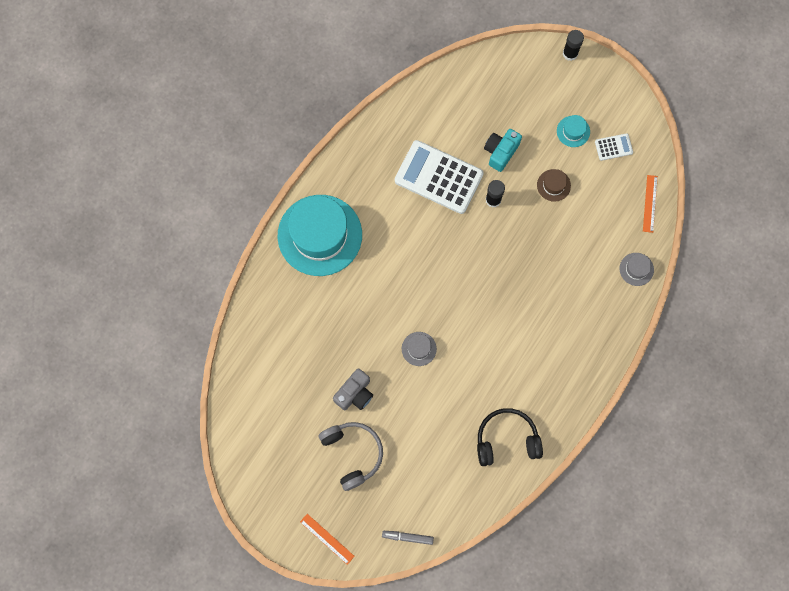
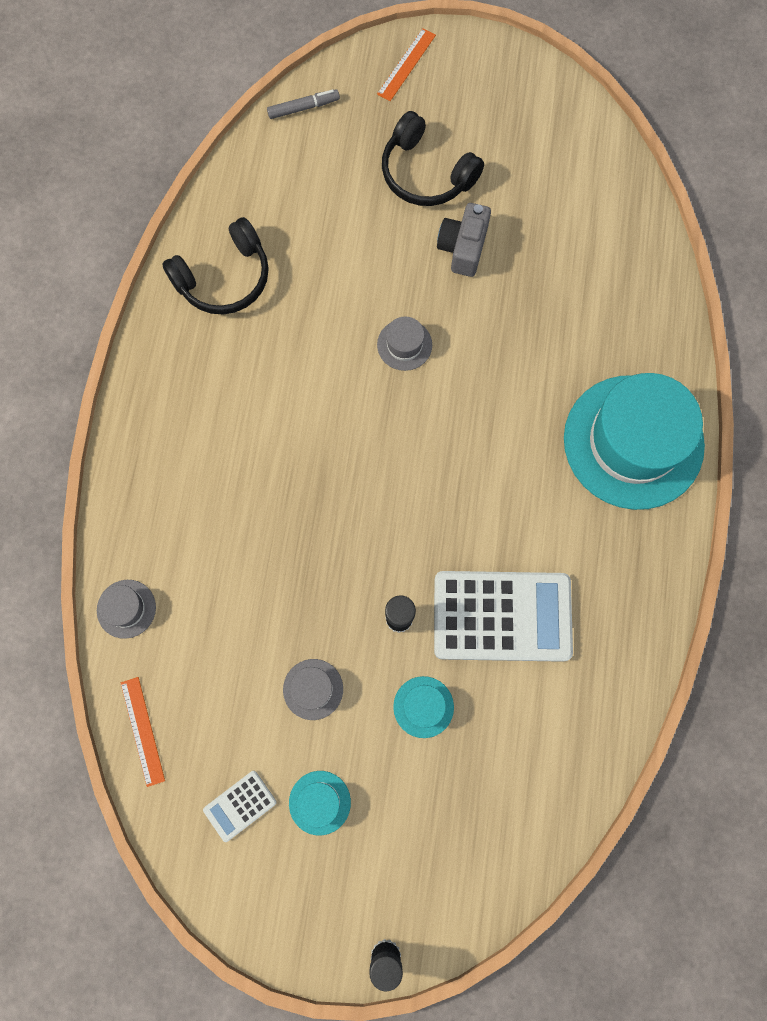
camera: 155 degrees right, 0 degrees up
orange ruler [300,514,355,565] -> orange ruler turned 75 degrees counterclockwise [377,28,436,101]
grey headphones [319,422,383,491] -> black headphones [382,111,484,206]
turquoise camera [484,129,522,172] -> turquoise hat [393,676,454,738]
brown hat [537,169,571,202] -> grey hat [283,659,343,720]

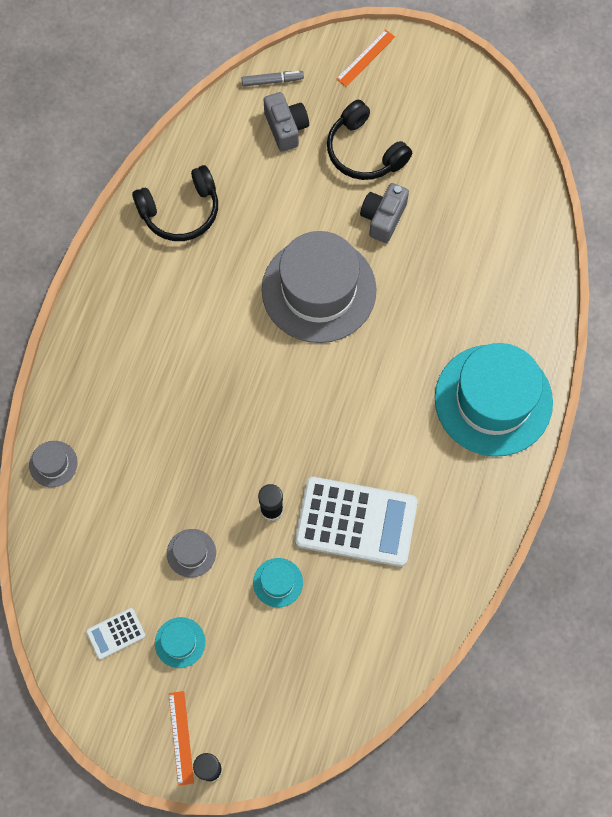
camera: 10 degrees right, 5 degrees down
orange ruler [121,677,165,787] -> orange ruler moved to [169,691,194,786]
grey hat [377,316,432,371] -> grey hat [262,231,377,343], size x2.47
none -> grey camera [264,92,309,152]

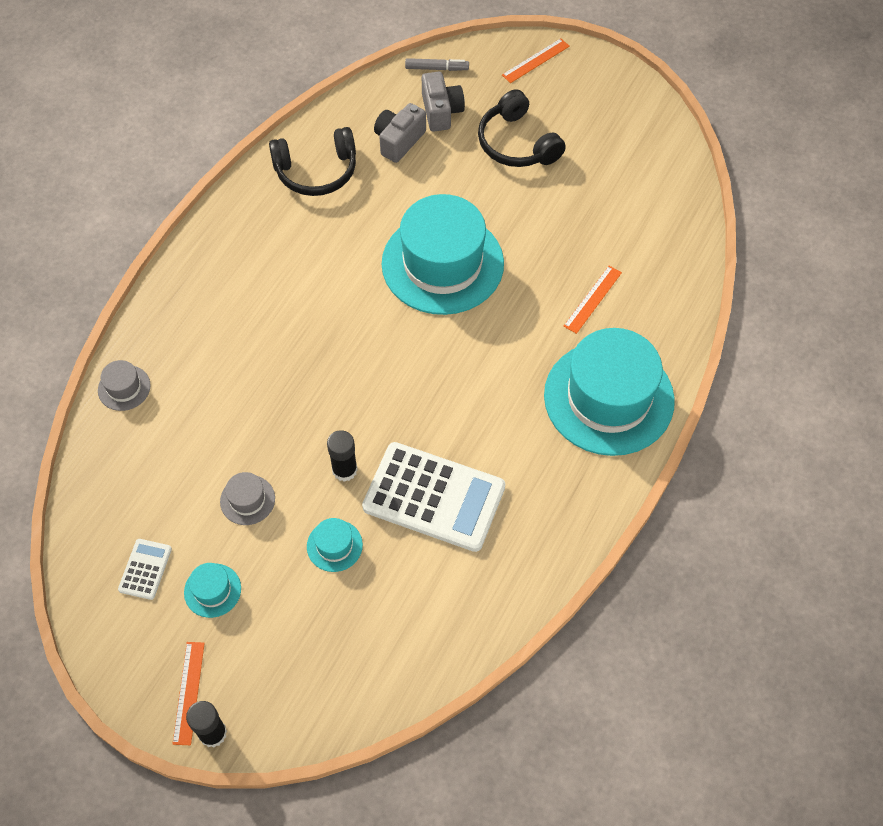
camera: 10 degrees right, 10 degrees down
white calculator [86,608,146,660] -> white calculator turned 120 degrees clockwise [118,539,172,600]
grey hat [262,231,377,343] -> turquoise hat [381,194,504,315]
grey camera [360,183,409,243] -> grey camera moved to [374,103,426,163]
none -> orange ruler [563,266,622,334]

